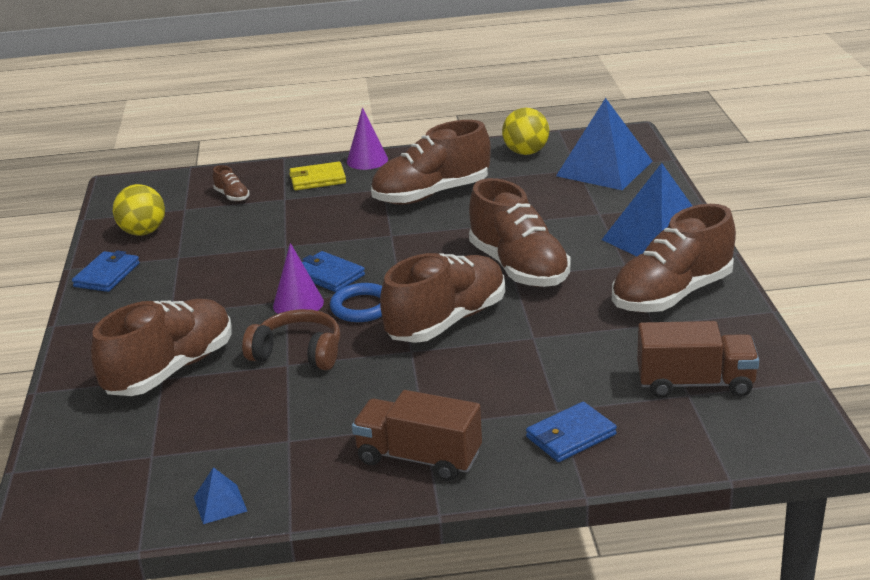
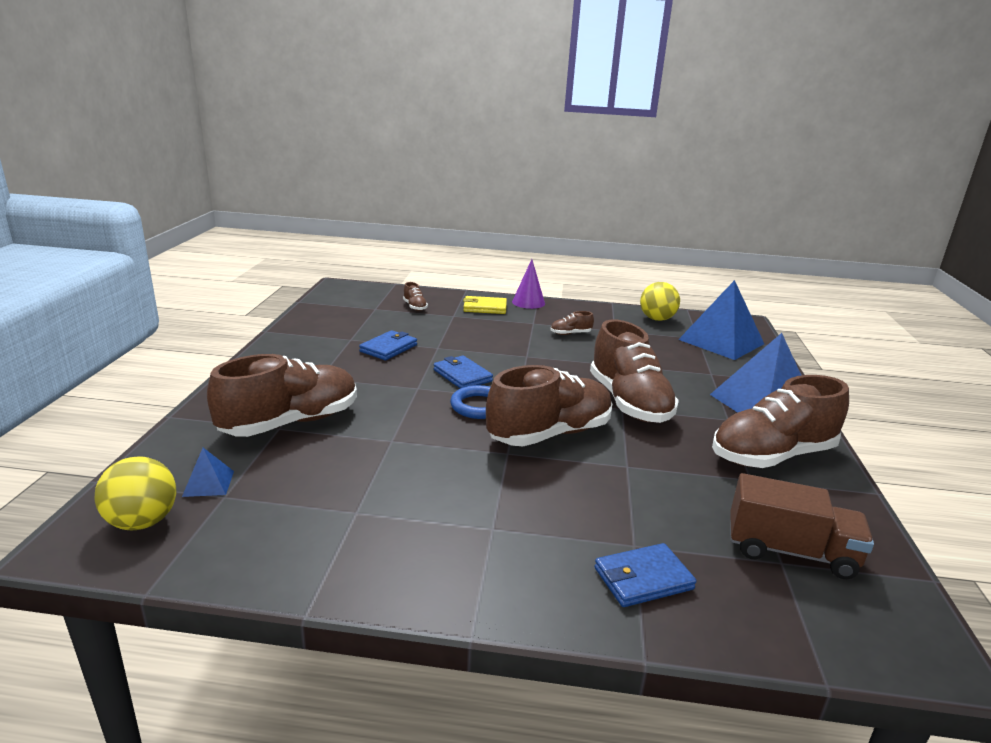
camera: 10 degrees right, 5 degrees down
blue wallet [72,250,140,292] -> blue wallet moved to [359,330,417,360]
yellow ball [113,184,165,236] -> yellow ball moved to [94,456,176,530]
blue pyramid [194,467,247,524] -> blue pyramid moved to [182,448,234,497]
brown headphones [242,309,340,370] -> none
purple cone [273,243,324,314] -> none
brown truck [352,390,482,481] -> none
brown shoe [371,120,491,205] -> brown shoe [551,311,594,335], size x0.41

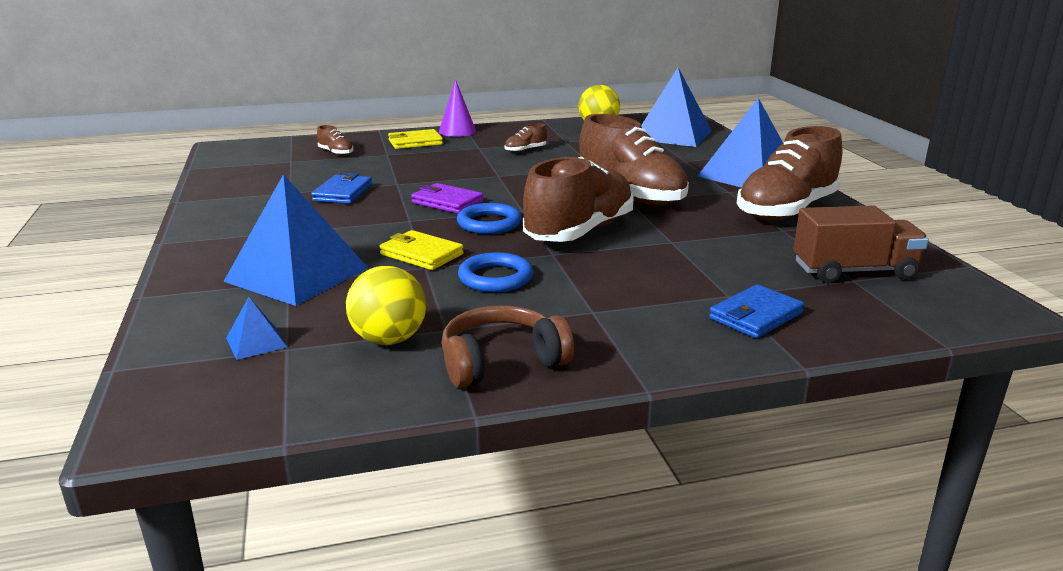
camera: 20 degrees left, 0 degrees up
yellow ball [94,456,176,530] -> yellow ball moved to [346,266,426,345]
brown shoe [207,354,357,437] -> blue pyramid [223,174,368,306]
blue wallet [434,356,493,389] -> purple wallet [411,183,484,214]
none -> yellow wallet [380,230,464,270]
none -> brown headphones [441,305,574,388]
none -> blue ring [458,252,533,292]

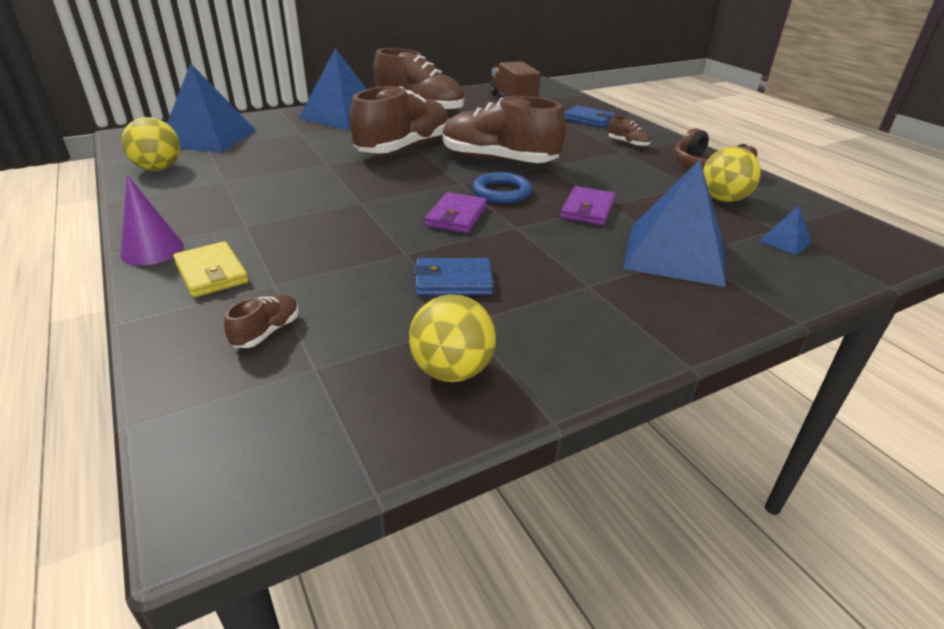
camera: 105 degrees left, 10 degrees up
yellow wallet [380,230,464,270] -> purple wallet [560,186,615,225]
blue ring [458,252,533,292] -> none
brown shoe [504,123,547,153] -> brown shoe moved to [608,116,651,147]
none -> yellow ball [409,295,496,382]

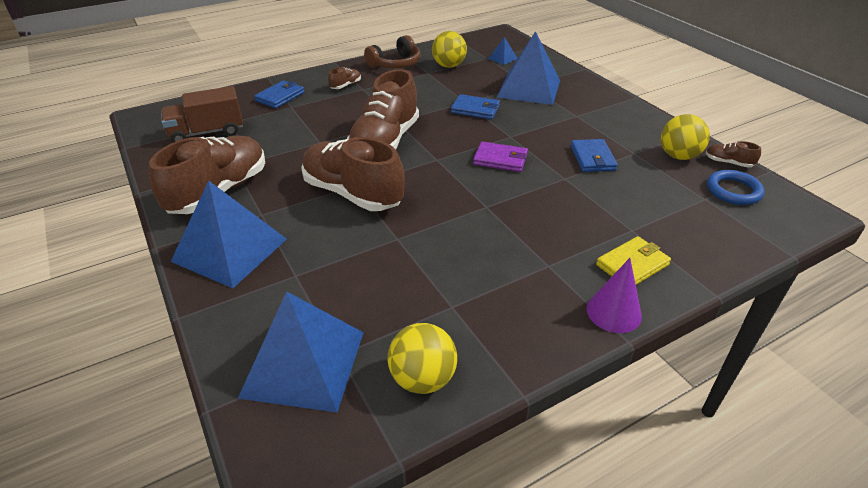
camera: 90 degrees left, 5 degrees up
brown shoe [224,295,299,348] -> brown shoe moved to [706,141,761,168]
blue ring [473,172,532,203] -> blue ring moved to [707,170,765,205]
purple wallet [560,186,615,225] -> blue wallet [451,94,500,120]

